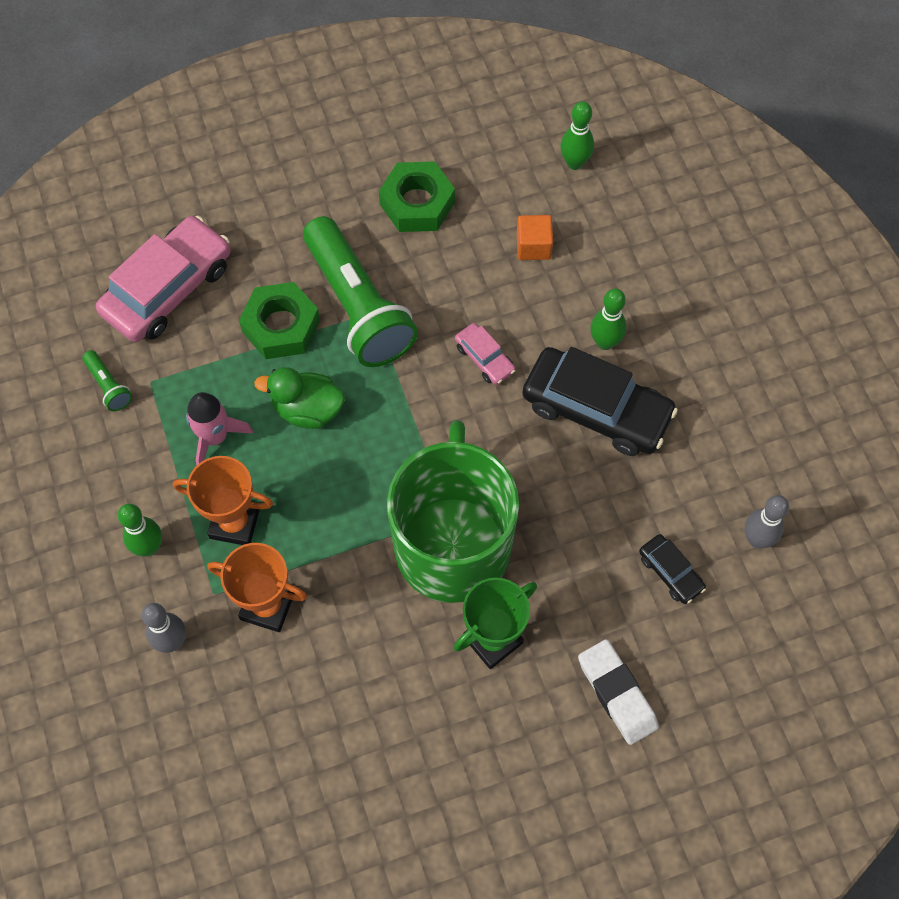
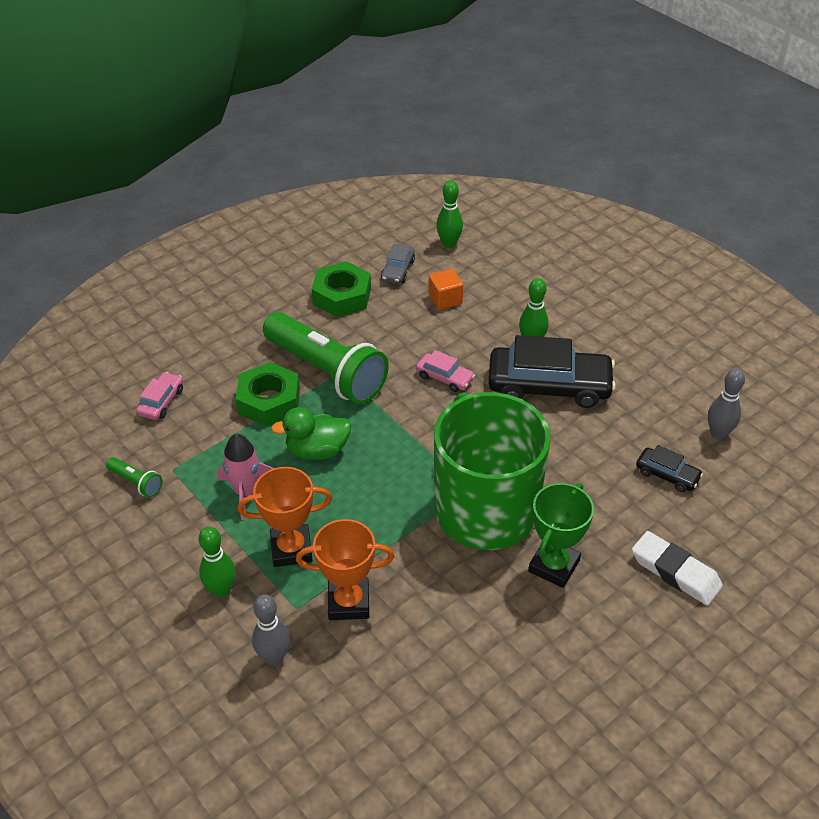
camera: 20 degrees left, 20 degrees down
pink car [96,216,231,342] -> pink car [136,372,183,420], size x0.47
none -> grey car [381,244,415,284]

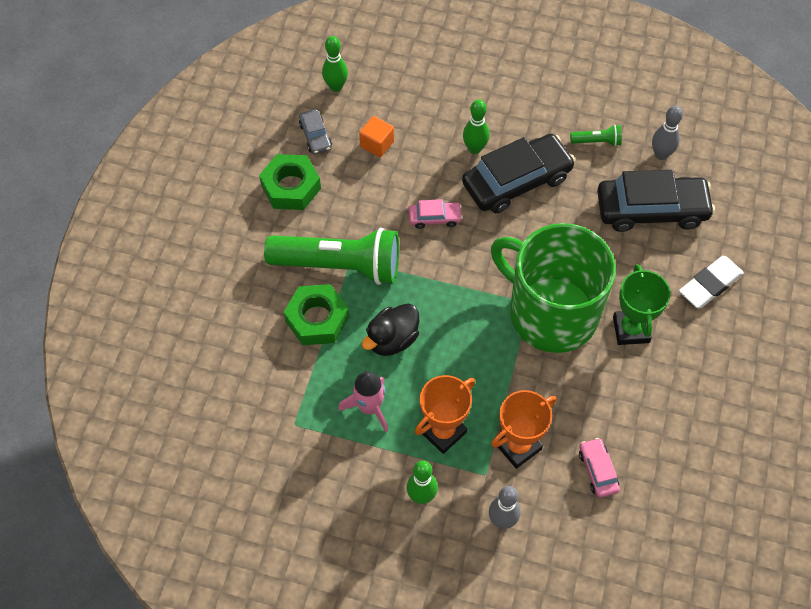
camera: 35 degrees left, 15 degrees up
green flashlight [106,457,162,497] -> green flashlight moved to [570,124,622,146]
pink car [136,372,183,420] -> pink car moved to [579,438,620,498]
green duck [271,407,351,460] -> black duck [362,303,419,356]
white eraser [632,531,723,606] -> white eraser turned 45 degrees counterclockwise [679,256,744,308]
black car [636,445,703,492] -> black car [597,170,715,232], size x2.12

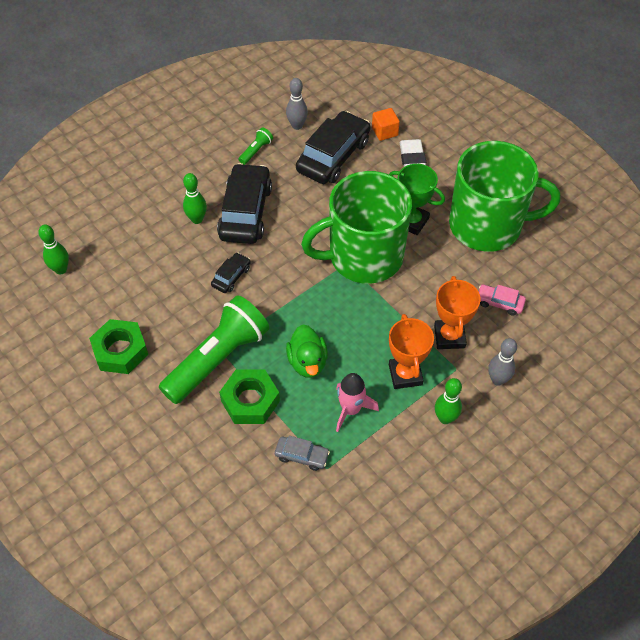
camera: 55 degrees left, 5 degrees down
grey car [299,109,332,154] -> grey car moved to [275,435,330,471]
orange cube [359,116,394,157] -> orange cube moved to [372,108,400,141]
black duck [362,303,419,356] -> green duck [286,324,328,378]
pink car [409,199,463,229] -> black car [211,252,251,293]
none -> green mug [449,141,560,252]

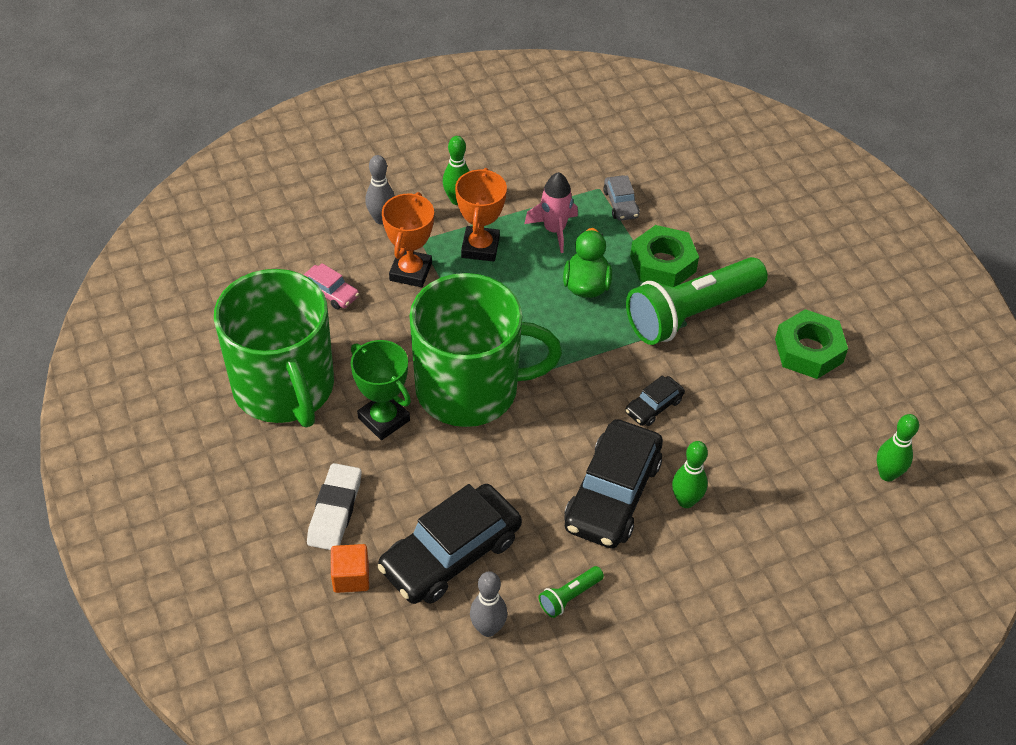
camera: 165 degrees left, 5 degrees down
grey car [275,435,330,471] -> grey car turned 135 degrees counterclockwise [603,175,640,221]
green mug [449,141,560,252] -> green mug turned 135 degrees counterclockwise [214,269,334,428]

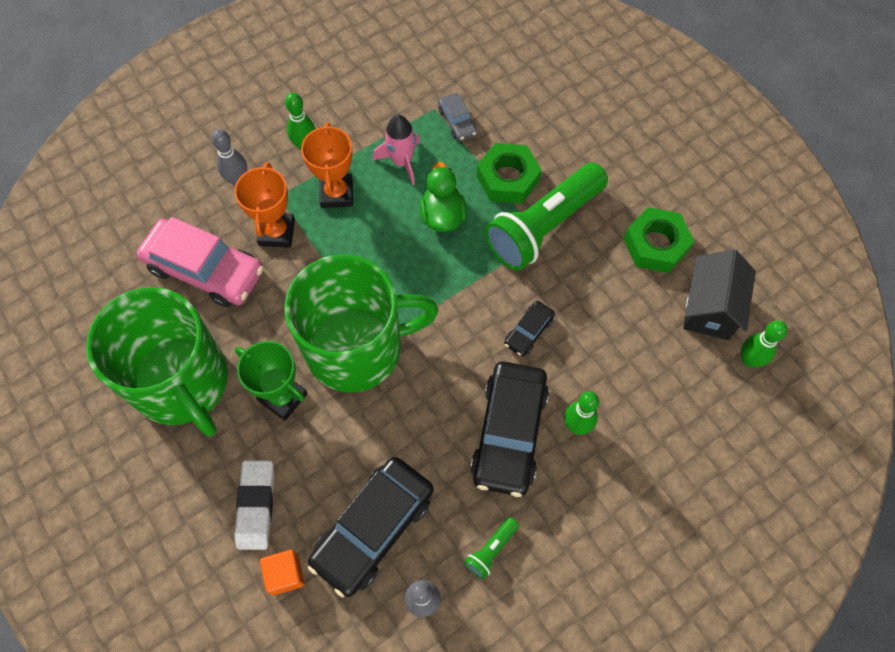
camera: 10 degrees left, 15 degrees up
pink car [304,263,359,309] -> pink car [137,217,263,307], size x2.12
none -> black house [683,249,756,340]

